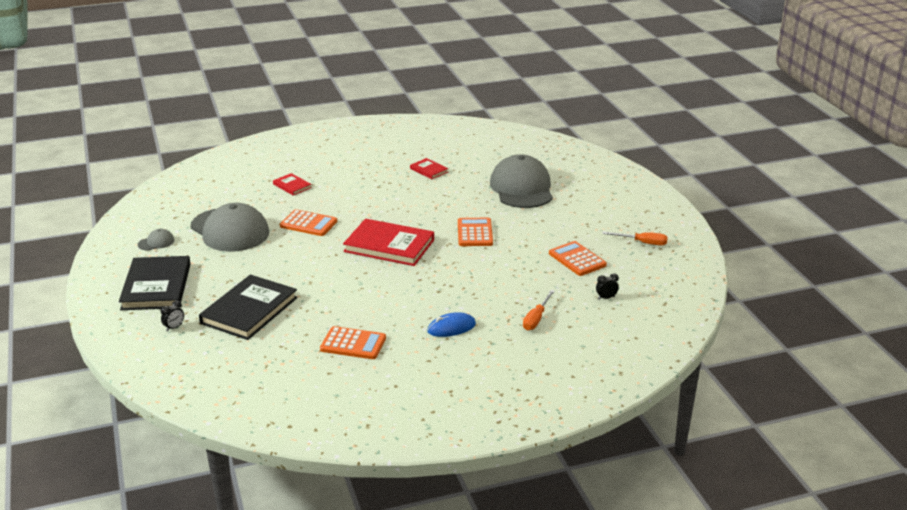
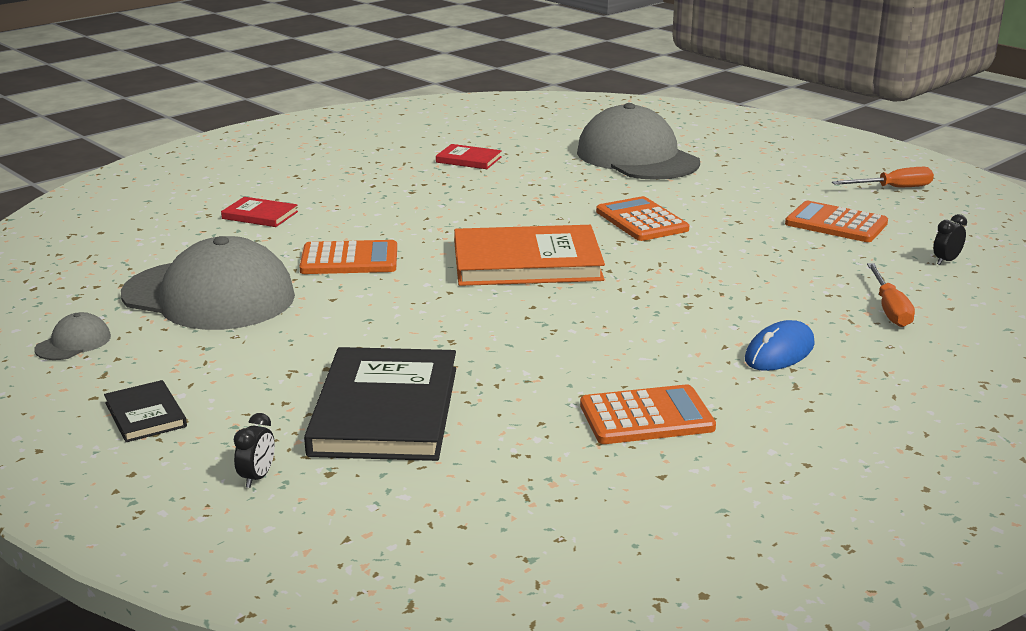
camera: 25 degrees left, 5 degrees down
black book [119,256,190,310] -> black book [104,380,187,442], size x0.48
red book [343,219,434,266] -> orange book [454,225,605,286]

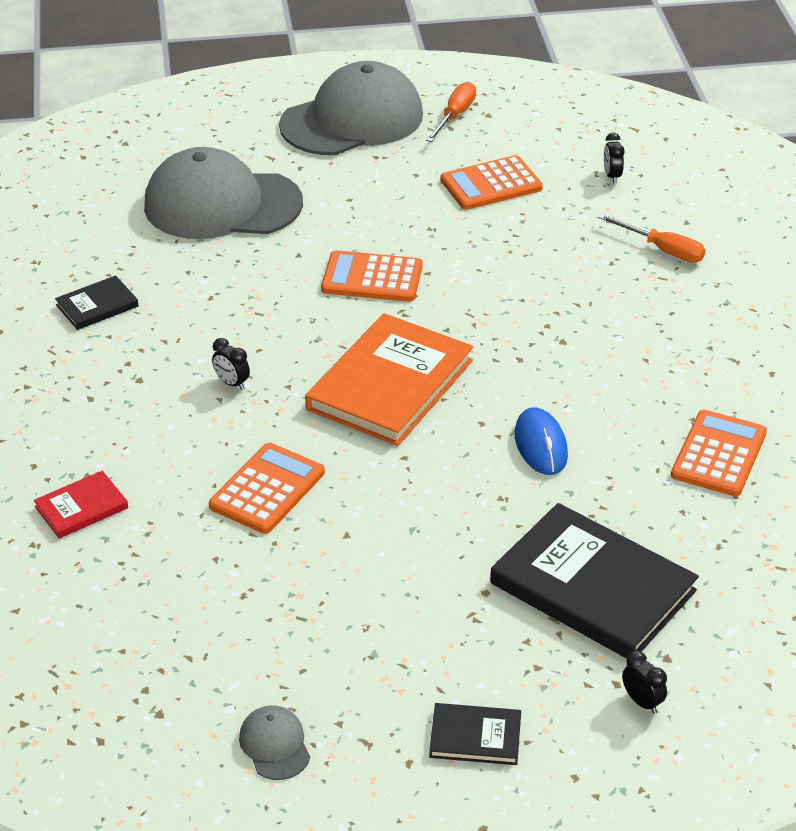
camera: 55 degrees left, 15 degrees up
grey cap [121,236,295,330] -> grey cap moved to [279,61,423,155]
red book [436,144,502,169] -> black book [55,275,139,330]
blue mouse [745,320,815,371] -> blue mouse moved to [515,407,568,475]
none -> black clock [212,338,250,390]

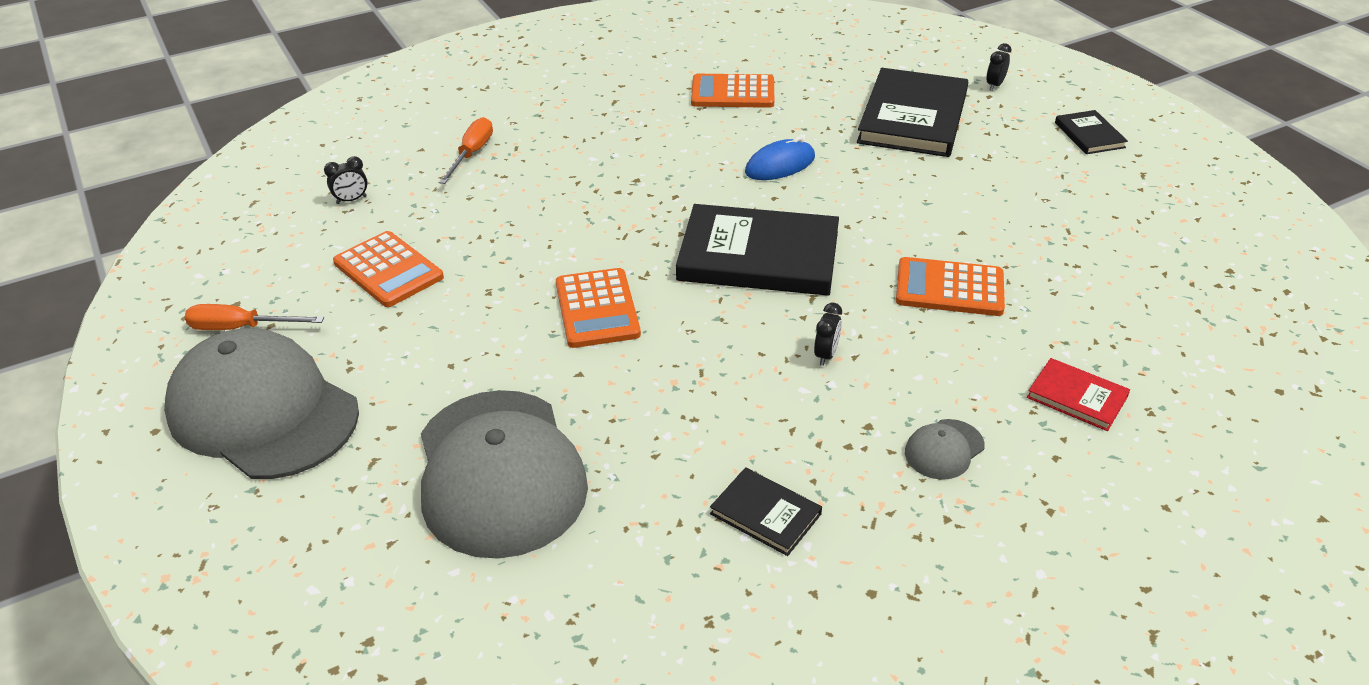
camera: 110 degrees left, 0 degrees up
grey cap [239,705,310,780] -> grey cap moved to [905,419,985,480]
orange book [305,313,473,446] -> black book [676,204,839,296]

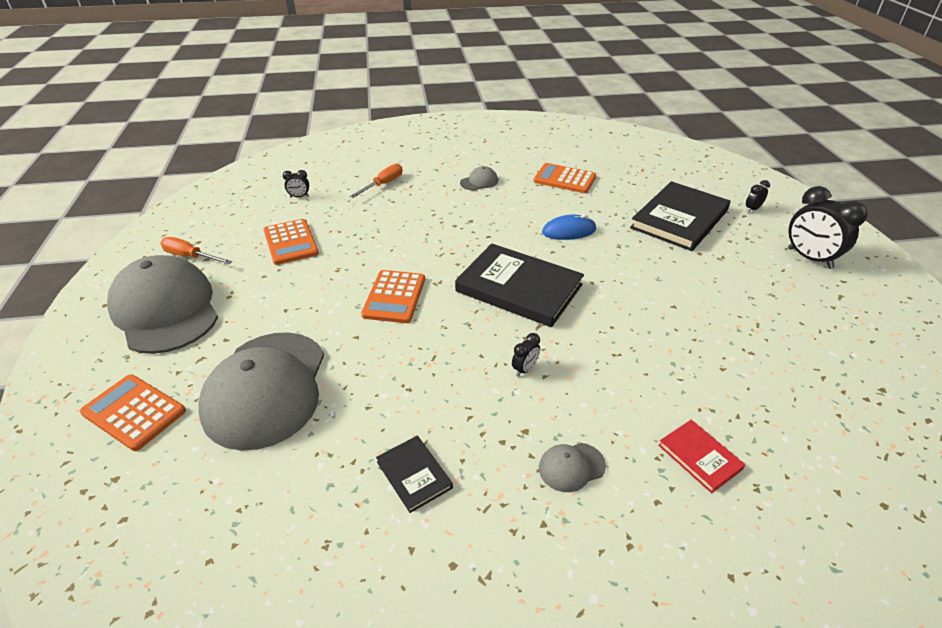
camera: 20 degrees right, 0 degrees up
orange calculator [896,257,1005,316] -> orange calculator moved to [80,374,186,451]
black book [1055,110,1128,154] -> black clock [788,186,868,269]
none -> grey cap [460,166,498,190]

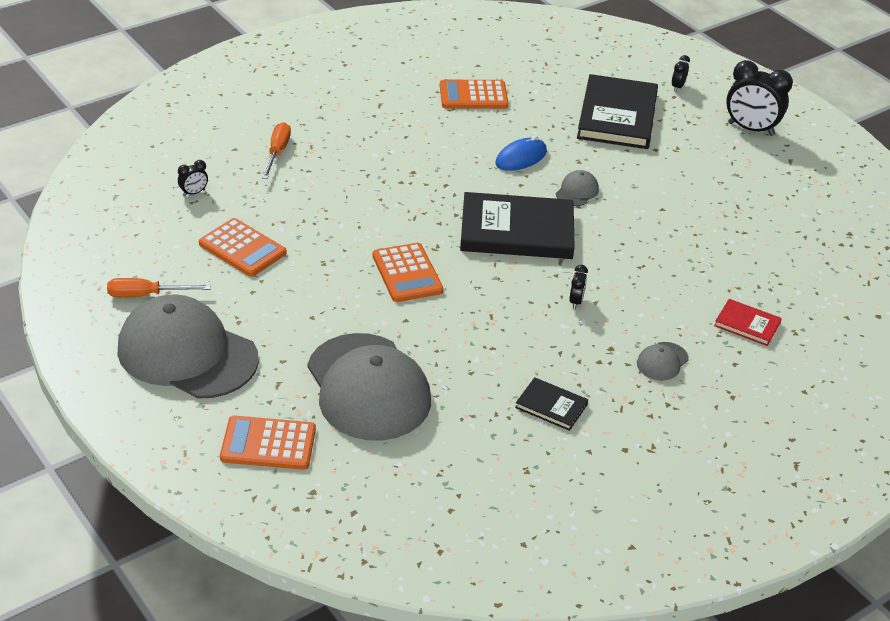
camera: 30 degrees left, 0 degrees up
grey cap [460,166,498,190] -> grey cap moved to [556,170,599,206]

